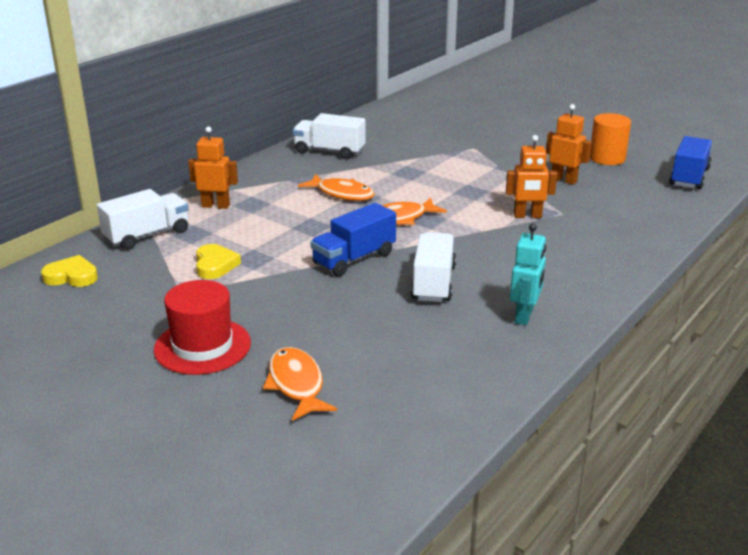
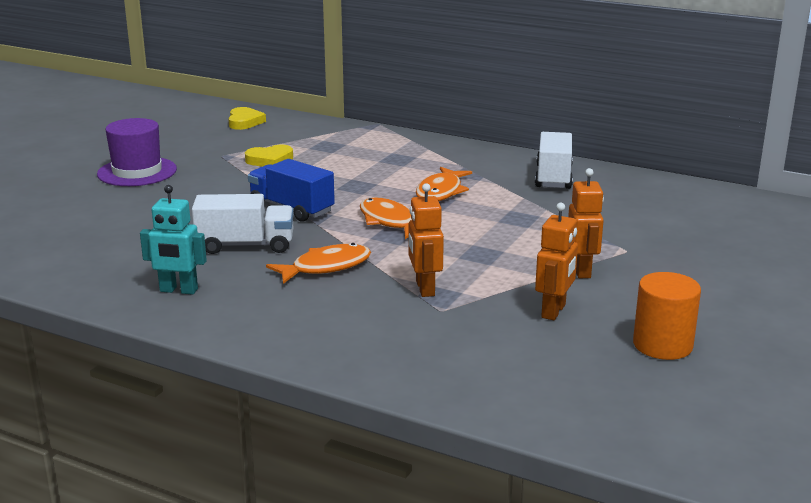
camera: 80 degrees right, 5 degrees down
white truck [97,189,189,250] -> none
red hat [154,280,251,375] -> purple hat [97,118,177,186]
orange robot [188,126,238,209] -> orange robot moved to [568,168,604,278]
orange fish [263,347,337,421] -> orange fish moved to [266,243,371,284]
blue truck [669,136,712,189] -> none

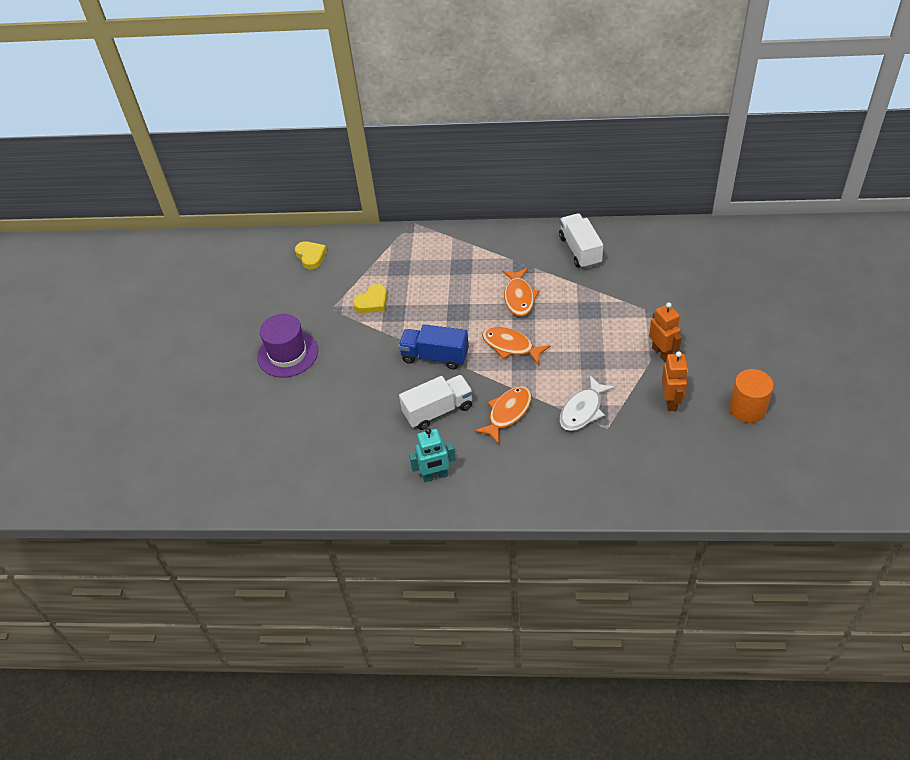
camera: 20 degrees left, 25 degrees up
orange robot [409,183,444,297] -> white fish [560,375,615,431]

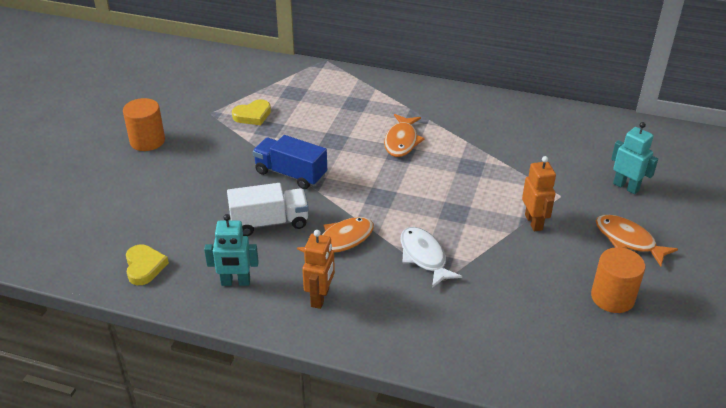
camera: 10 degrees right, 10 degrees down
purple hat [257,314,318,378] -> orange cylinder [123,98,165,151]
yellow heart [295,241,327,269] -> yellow heart moved to [126,244,169,285]
orange fish [482,327,551,364] -> orange fish moved to [596,215,678,266]
white truck [559,213,603,269] -> none
white fish [560,375,615,431] -> white fish turned 105 degrees clockwise [400,227,462,288]
orange robot [662,351,688,411] -> orange robot moved to [302,230,335,309]
none -> turquoise robot [611,122,658,194]

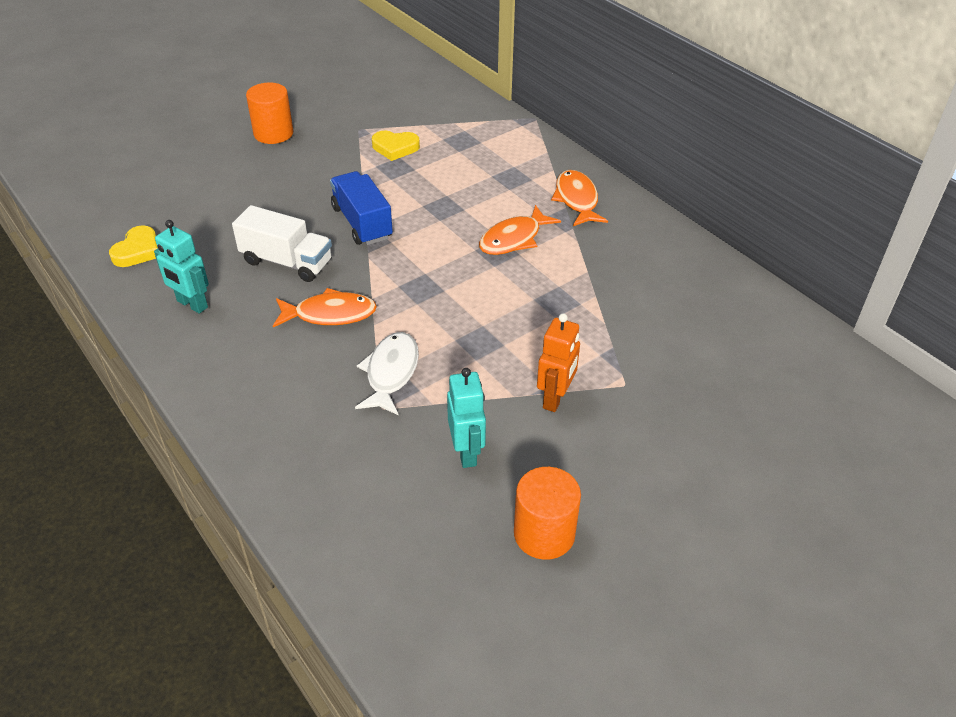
camera: 35 degrees right, 5 degrees up
orange robot [302,230,335,309] -> none
orange fish [596,215,678,266] -> orange fish moved to [551,170,608,226]
turquoise robot [611,122,658,194] -> turquoise robot moved to [447,368,486,468]

